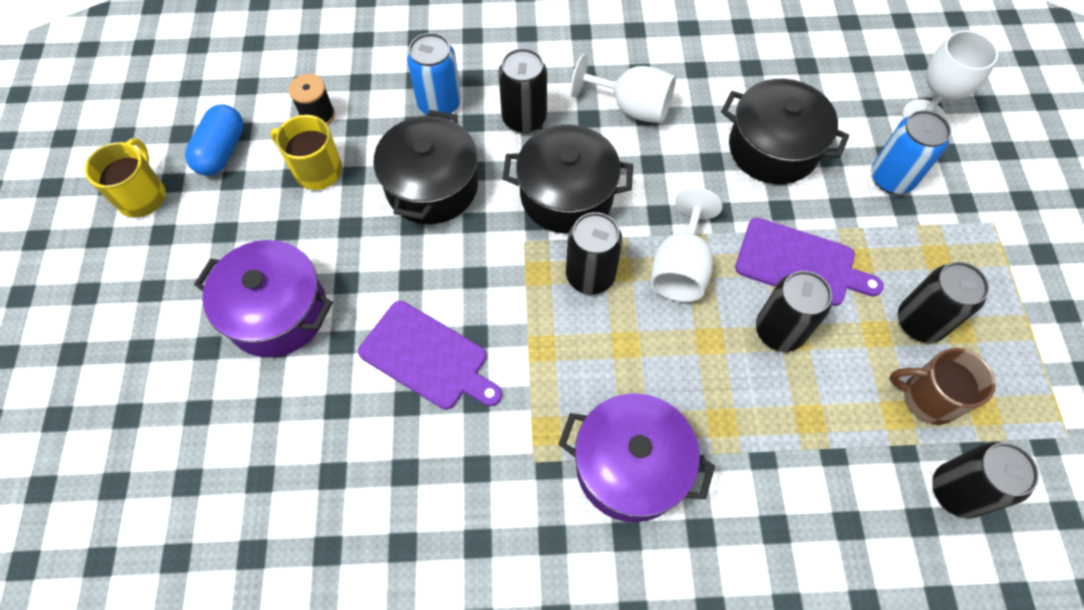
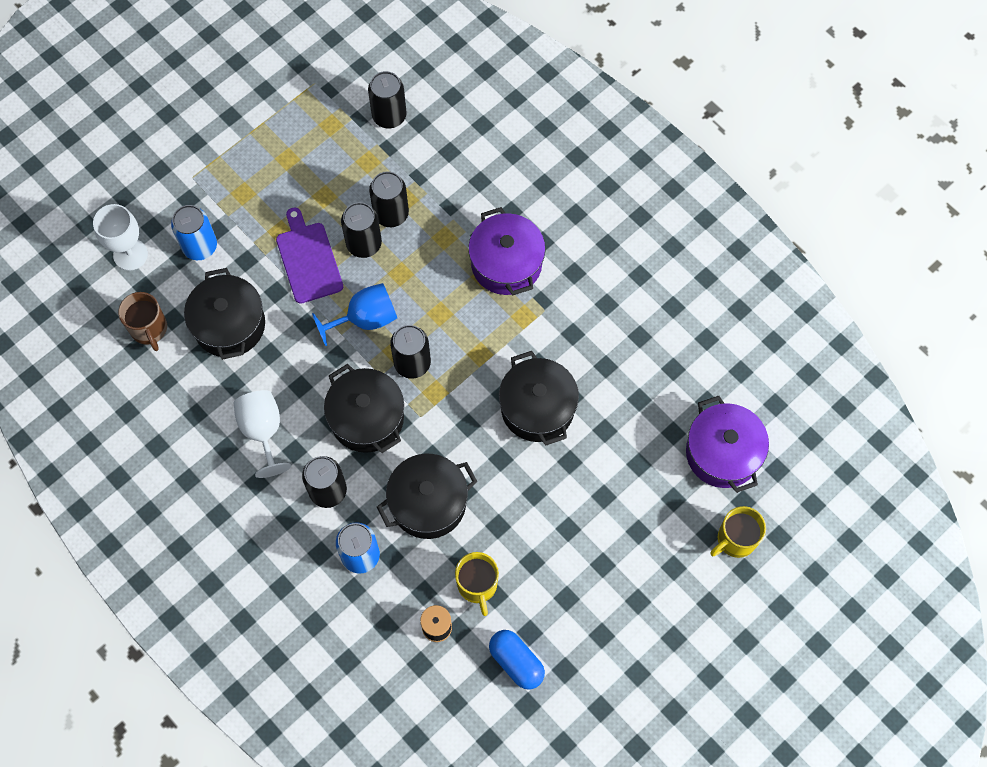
camera: 130 degrees left, 5 degrees up
yellow mug [85,138,166,218] -> yellow mug moved to [710,506,766,558]
blue capsule [185,104,244,176] -> blue capsule turned 75 degrees clockwise [489,630,545,690]
purple pot [194,240,333,357] -> purple pot moved to [686,396,769,493]
purple cutting board [358,301,502,410] -> black pot [499,351,579,445]
white goblet [651,188,722,302] -> blue goblet [312,283,397,346]
brown mug [890,348,996,425] -> brown mug moved to [118,292,167,351]
black can [898,262,989,343] -> black can moved to [369,171,409,227]

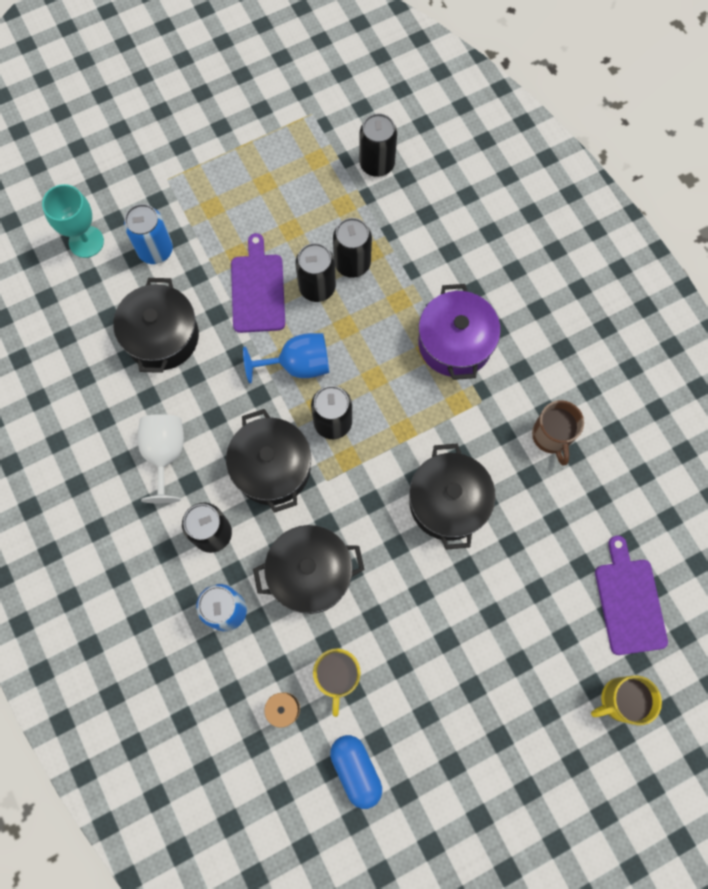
camera: 15 degrees right, 5 degrees up
white goblet [93,204,148,271] -> turquoise goblet [42,184,104,258]
brown mug [118,292,167,351] -> brown mug moved to [532,400,584,465]
purple pot [686,396,769,493] -> purple cutting board [595,536,668,655]

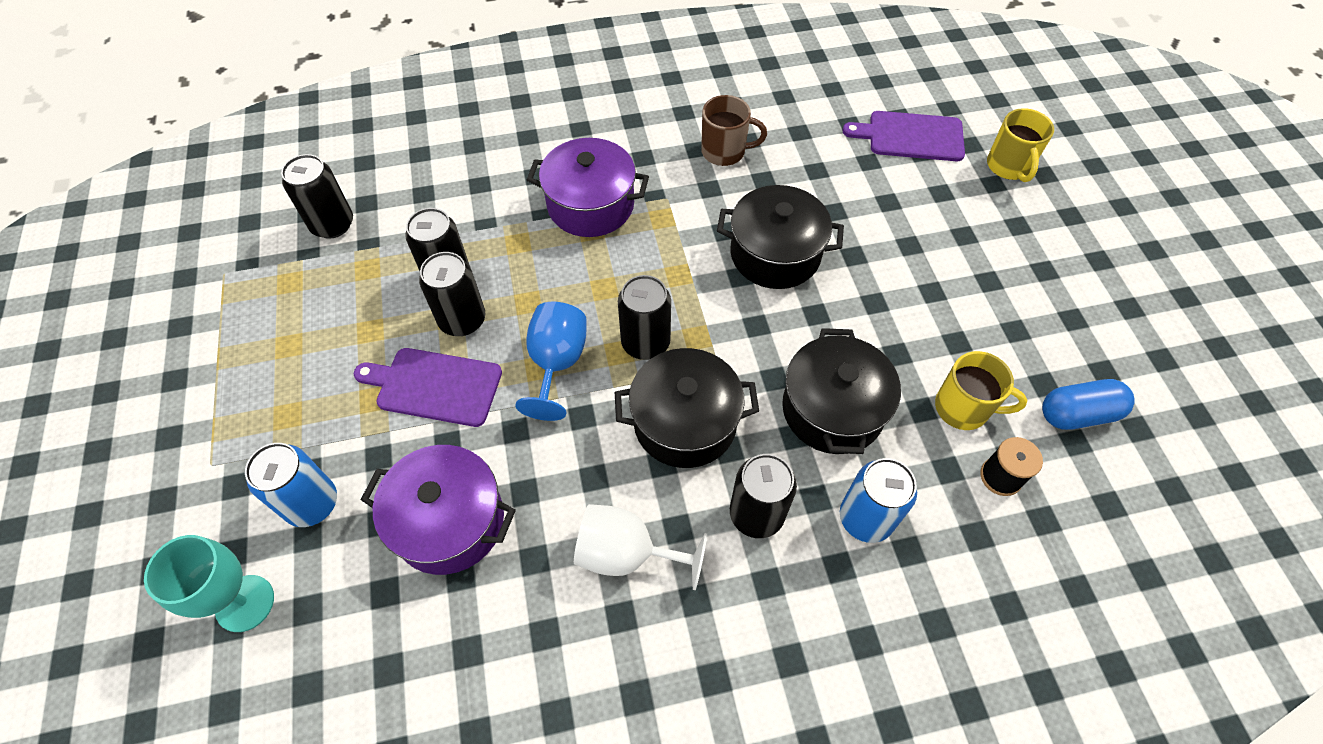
camera: 75 degrees left, 15 degrees down
black pot [113,278,199,373] -> purple pot [361,445,516,575]

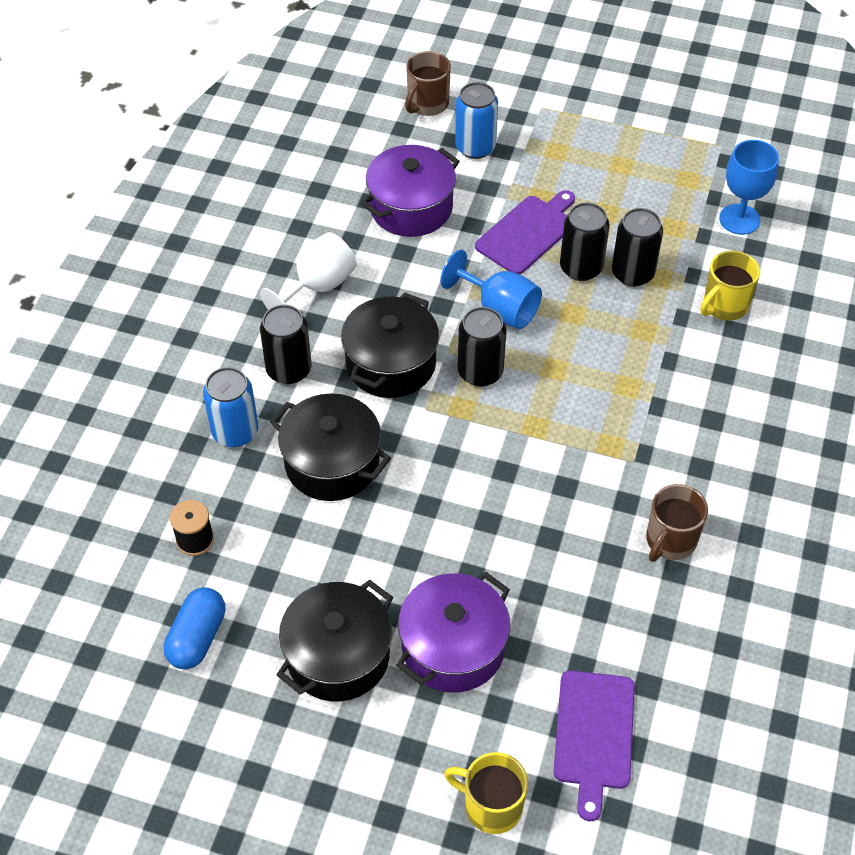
camera: 120 degrees right, 5 degrees down
turquoise goblet [144,535,274,632] -> brown mug [405,51,451,116]
black can [281,154,353,239] -> blue goblet [719,140,779,235]
purple pot [527,138,649,237] -> purple pot moved to [396,572,510,693]
black pot [717,185,844,289] -> black pot moved to [277,580,393,702]
purple cutting board [842,111,965,161] -> purple cutting board turned 150 degrees clockwise [553,670,635,821]
yellow mug [935,351,1027,430] -> yellow mug moved to [700,250,760,321]

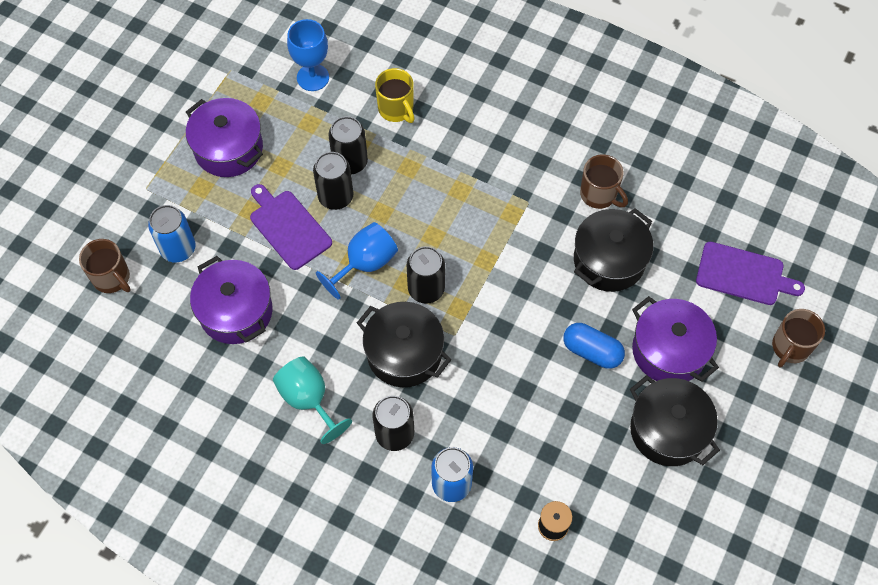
camera: 80 degrees left, 10 degrees up
blue capsule [164,587,225,669] -> blue capsule moved to [563,323,625,369]
white goblet [260,232,357,310] -> turquoise goblet [273,356,352,444]
black pot [270,393,391,501] -> black pot moved to [574,208,654,292]
yellow mug [444,752,528,834] -> brown mug [772,309,825,368]
none -> purple pot [186,98,263,177]

